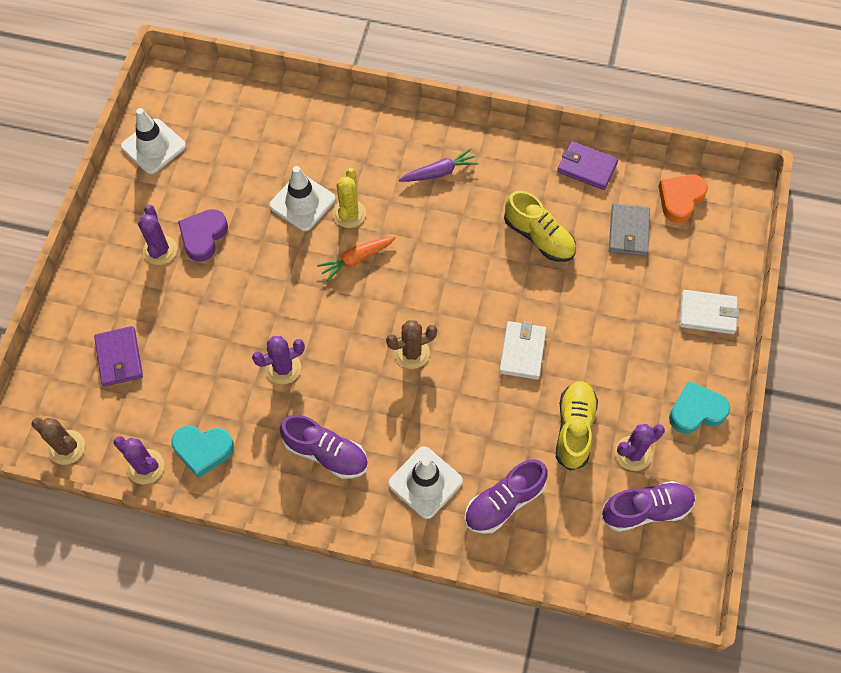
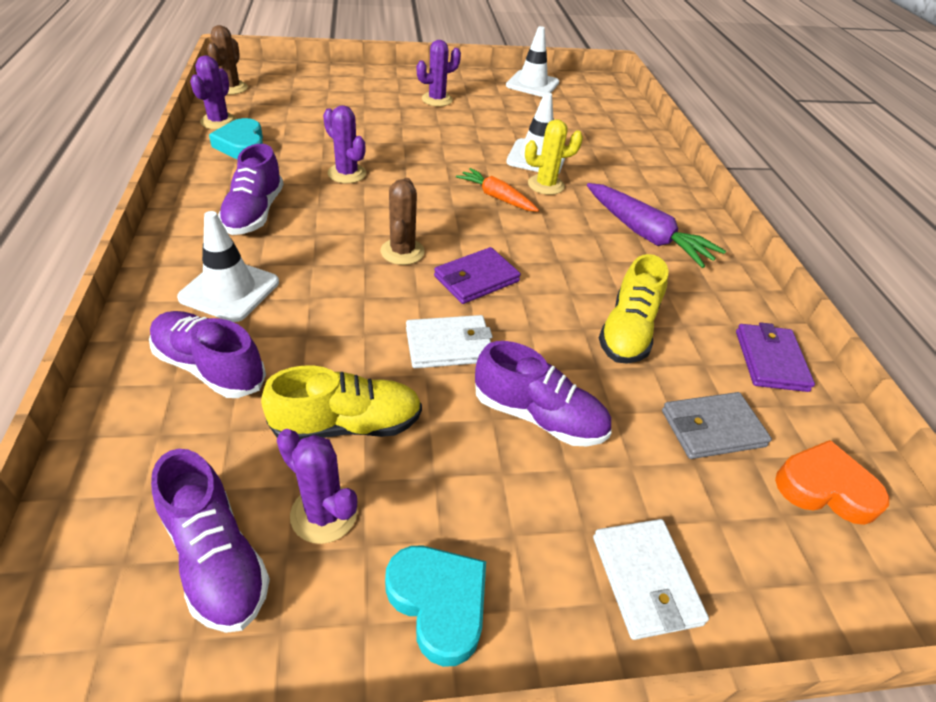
camera: 65 degrees right, 20 degrees down
purple wallet [94,326,143,387] -> purple wallet moved to [434,247,521,304]
purple heart [178,209,228,262] -> none
brown cactus [386,320,437,369] -> brown cactus turned 45 degrees clockwise [381,178,425,265]
purple carrot [399,148,479,182] -> purple carrot [587,183,726,268], size x1.58
none -> purple shoe [475,341,612,446]

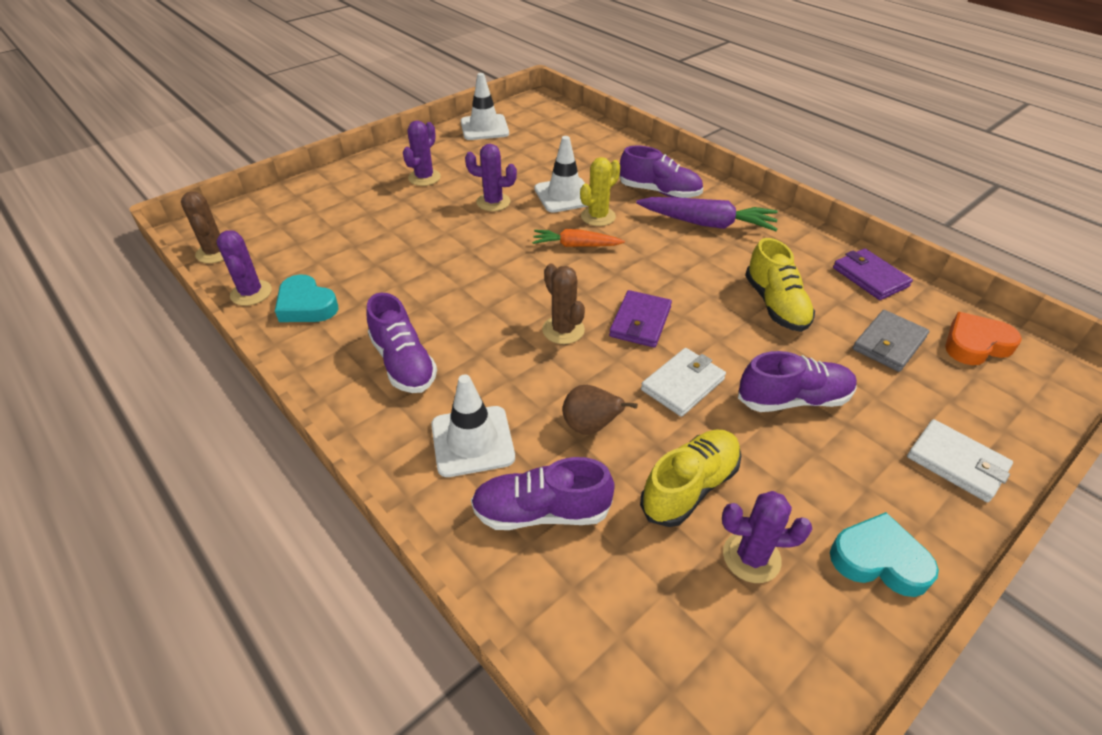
camera: 30 degrees left, 0 degrees up
purple shoe [151,449,270,633] -> purple shoe moved to [619,146,703,198]
purple cactus [323,105,366,183] -> purple cactus moved to [465,144,517,211]
none -> brown pear [563,385,638,435]

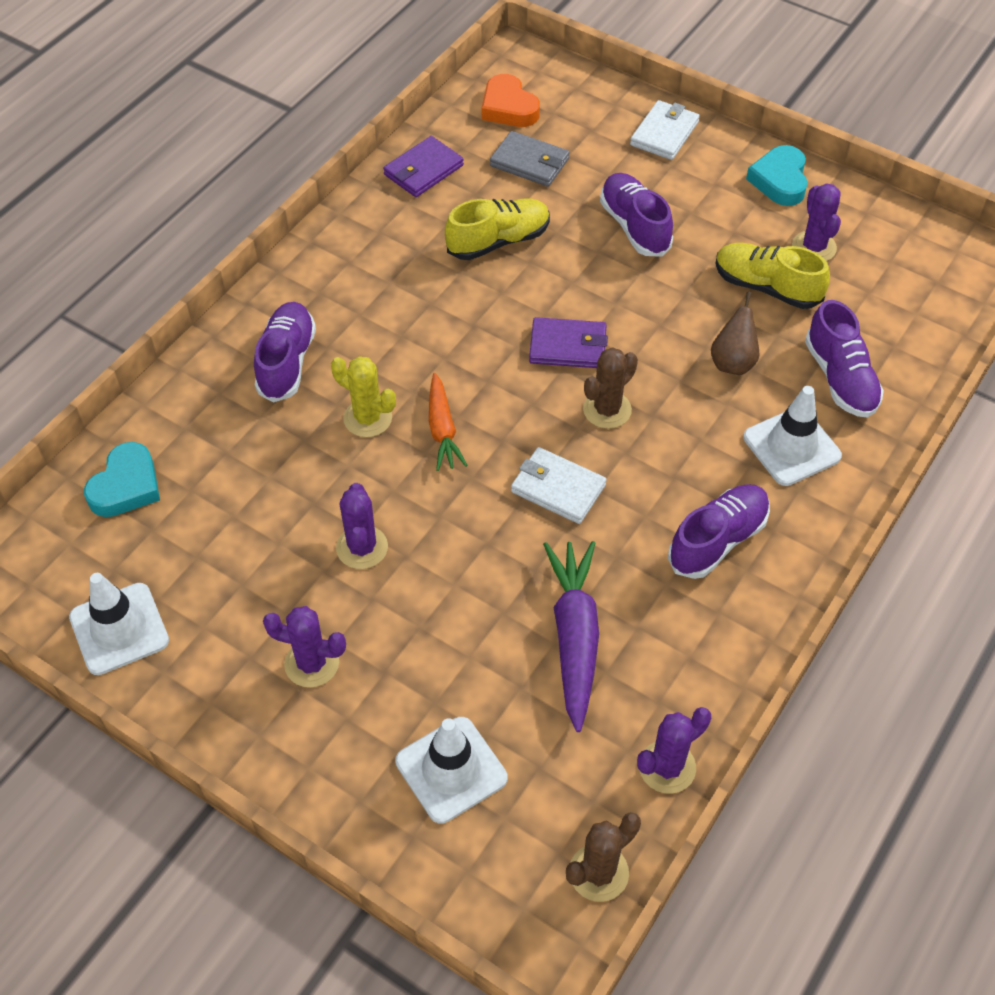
camera: 105 degrees left, 10 degrees up
turquoise heart [275,274,338,322] -> turquoise heart moved to [84,442,160,517]
white traffic cone [534,136,588,213] -> white traffic cone moved to [395,717,508,824]
purple carrot [636,197,778,231] -> purple carrot moved to [543,541,599,732]
white wallet [641,348,726,417] -> white wallet moved to [511,447,607,524]

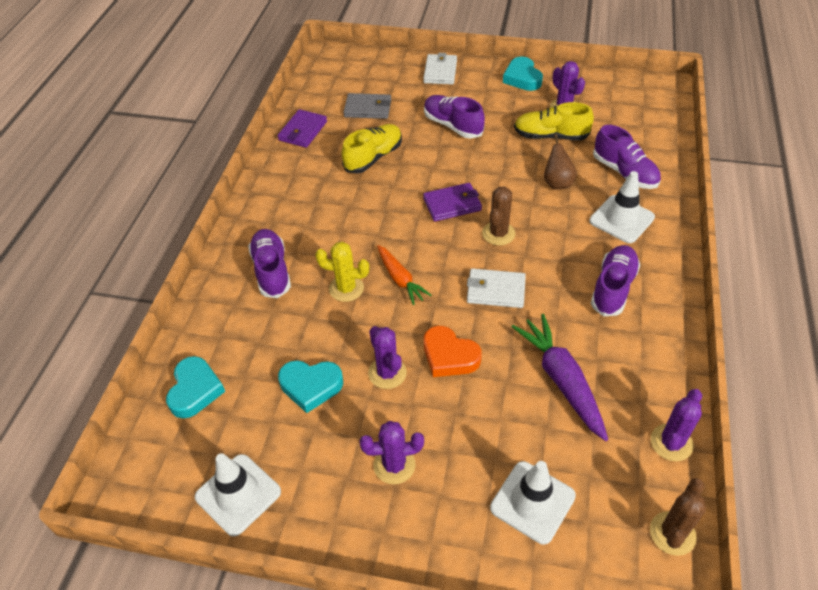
camera: 20 degrees left, 5 degrees down
orange heart [482,74,540,127] -> orange heart moved to [424,326,482,377]
none -> turquoise heart [278,360,343,413]

